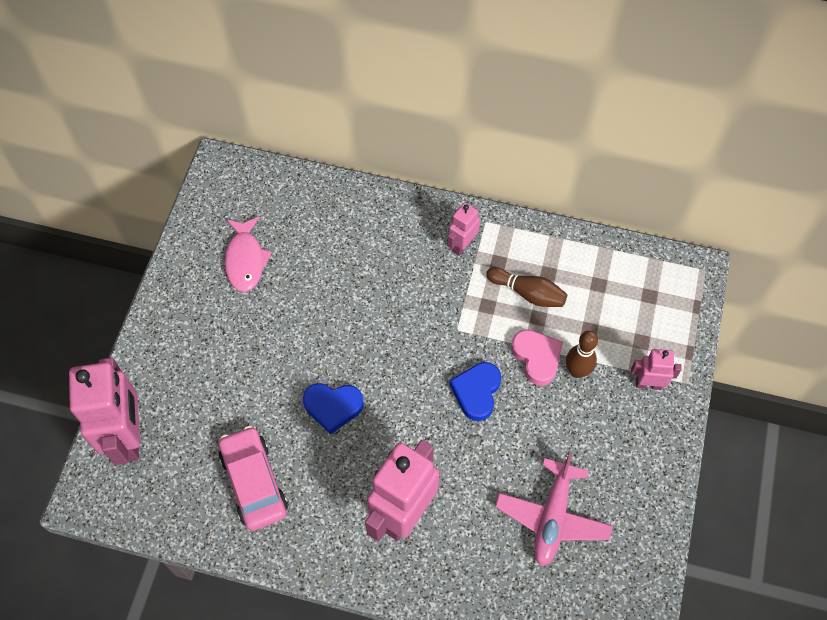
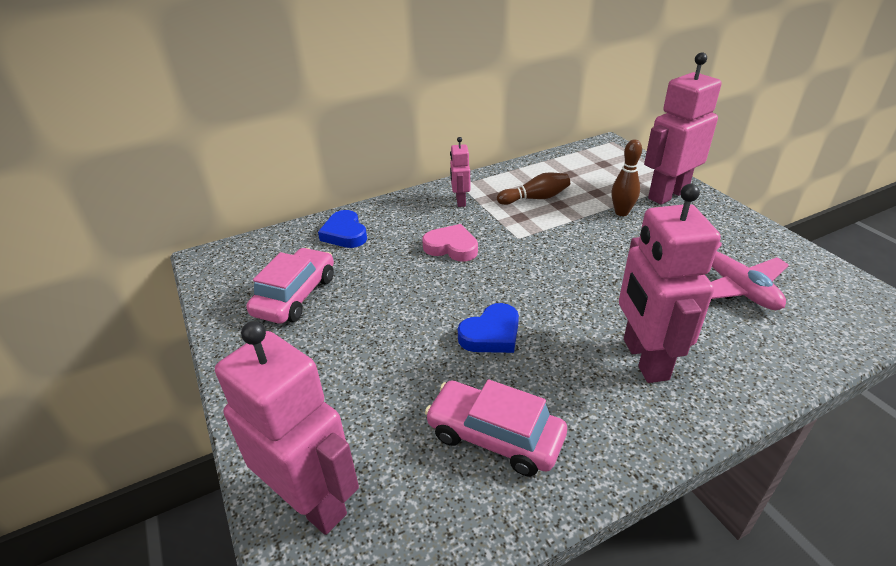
camera: 40 degrees left, 25 degrees down
pink fish [225,216,272,292] -> pink car [247,248,334,324]
blue heart [450,362,501,421] -> blue heart moved to [318,210,367,248]
pink heart [511,330,563,386] -> pink heart moved to [422,224,478,262]
pink robot [631,349,681,390] -> pink robot [644,53,722,205], size x2.00

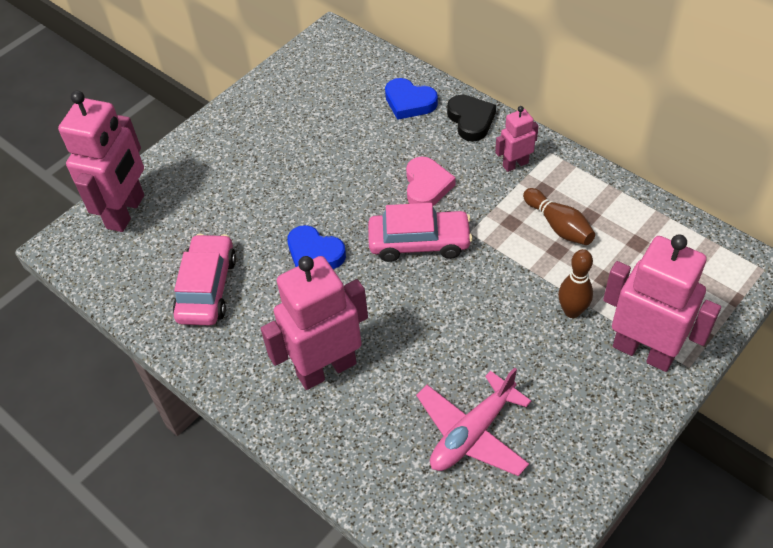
camera: 70 degrees right, 15 degrees up
pink car [247,248,334,324] -> pink car moved to [368,203,473,262]
blue heart [318,210,367,248] -> blue heart turned 105 degrees counterclockwise [385,78,438,120]
none -> black heart [447,95,496,142]

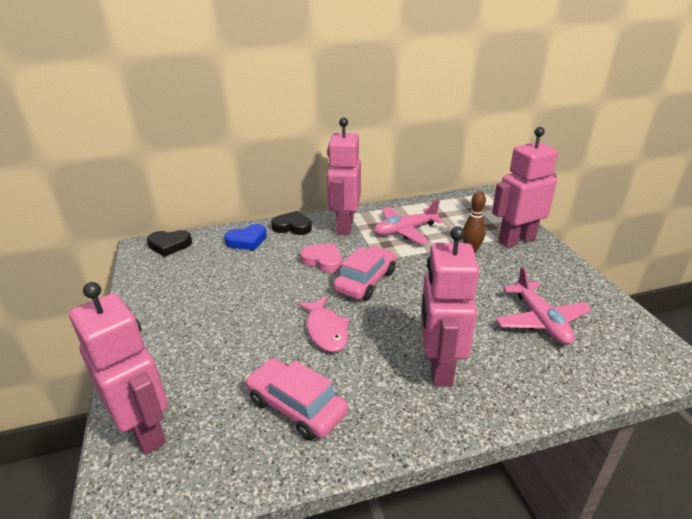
camera: 60 degrees left, 20 degrees down
blue heart [287,225,346,269] -> pink fish [297,296,349,352]
pink robot [495,106,539,172] -> pink robot [327,118,361,235], size x2.00
brown bowling pin [523,188,595,245] -> pink plane [374,200,444,244]
none -> black heart [147,230,192,257]

